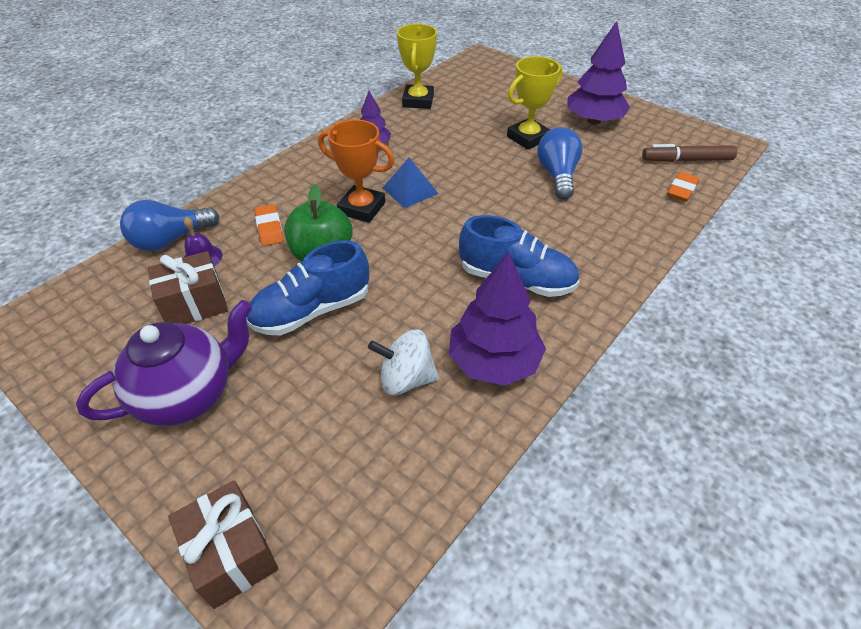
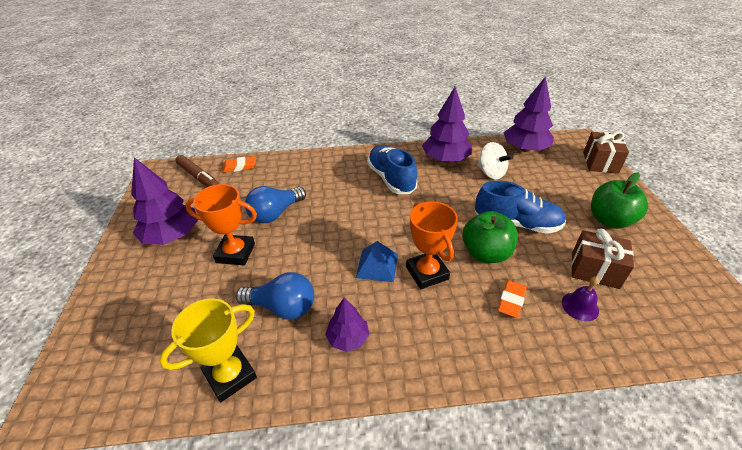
camera: 135 degrees left, 5 degrees down
purple teapot [76,300,252,426] -> green apple [591,172,648,229]
blue light bulb [120,200,219,251] -> blue light bulb moved to [236,272,314,320]
yellow trophy [507,56,563,150] -> orange trophy [185,184,257,265]
none -> purple tree [503,76,554,152]

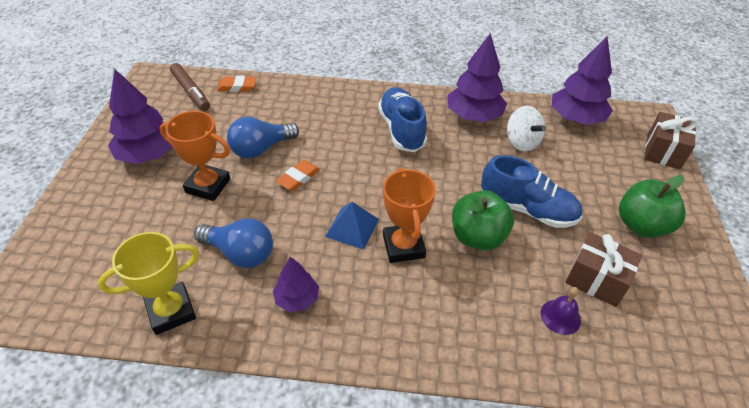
camera: 10 degrees right, 5 degrees up
orange eraser [497,280,527,318] -> orange eraser moved to [276,160,320,191]

